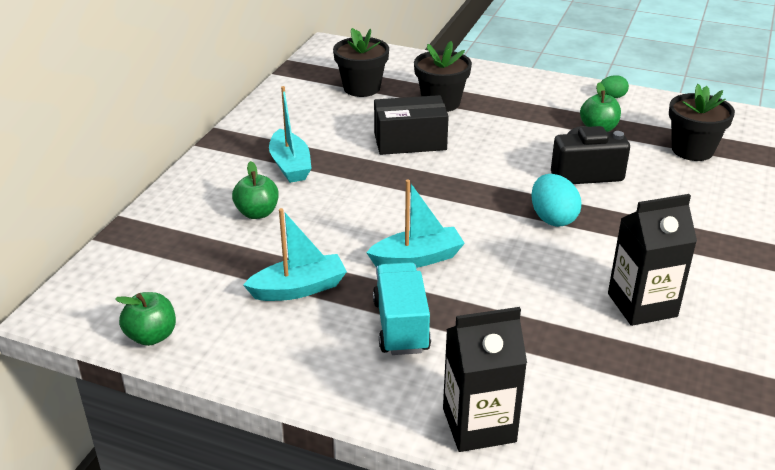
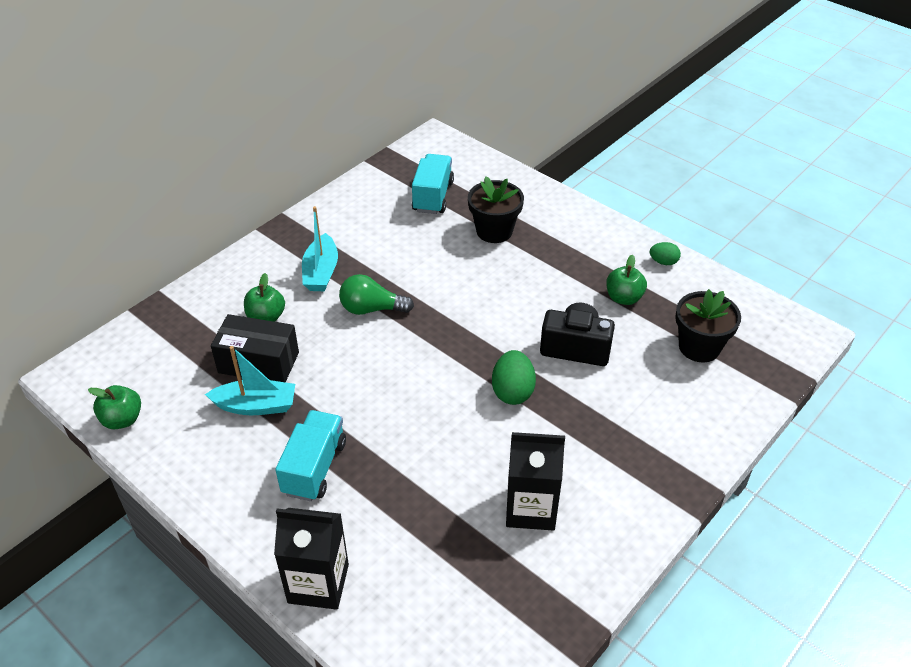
camera: 20 degrees right, 10 degrees up
black flower pot [333,28,389,97] -> turquoise truck [412,154,454,214]
turquoise boat [366,180,465,268] -> none
black box [374,95,449,155] -> black box moved to [211,314,299,382]
turquoise egg [531,174,582,227] -> green egg [492,350,536,405]
none -> green light bulb [339,274,414,315]

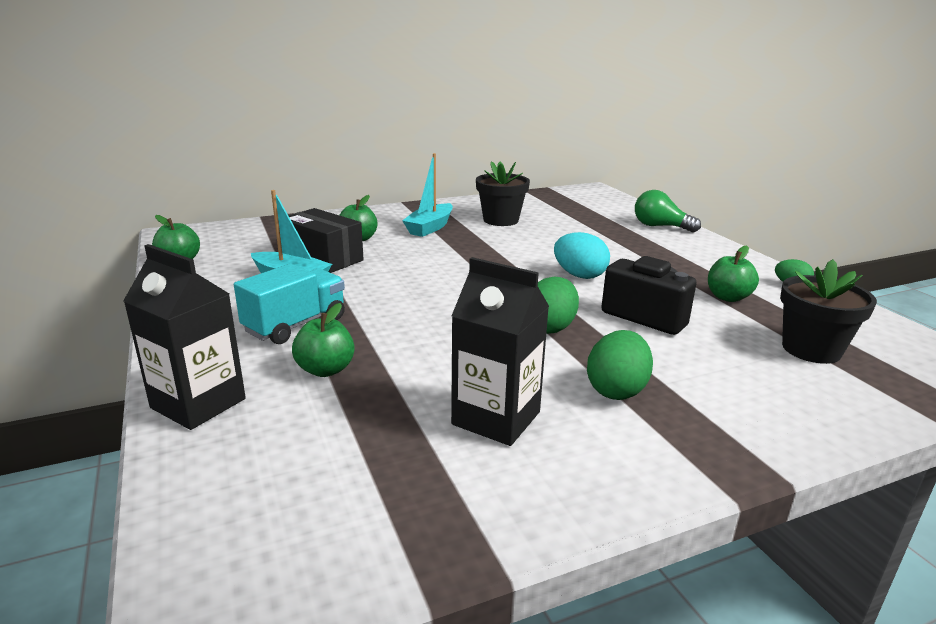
camera: 25 degrees right, 20 degrees down
green light bulb [339,274,414,315] -> green light bulb moved to [635,190,701,232]
turquoise truck [412,154,454,214] -> none
black flower pot [468,176,524,243] -> black flower pot moved to [476,161,530,226]
none -> green apple [292,303,355,377]
none -> turquoise egg [554,232,610,279]
none -> green egg [587,330,653,400]

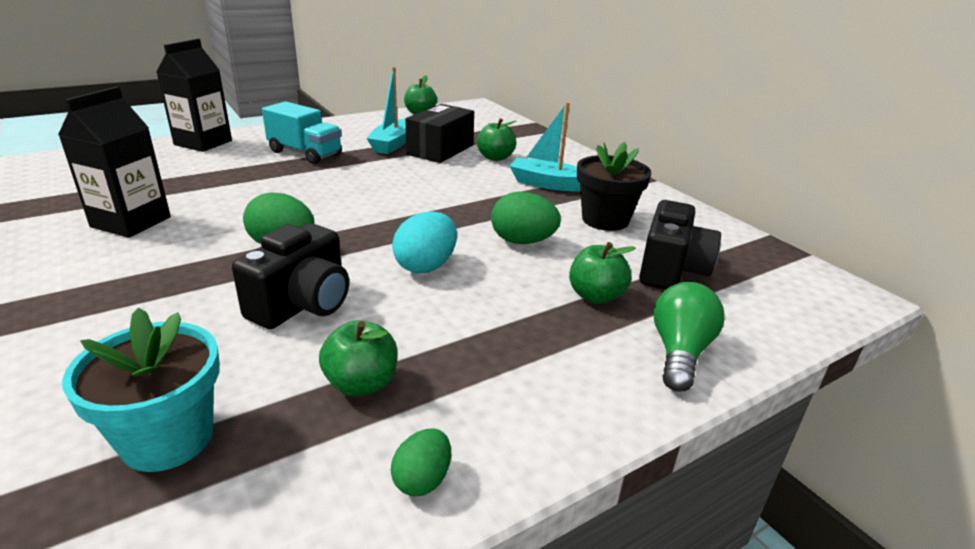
camera: 80 degrees right, 5 degrees up
green apple [292,303,355,377] -> green apple moved to [569,242,636,304]
green egg [587,330,653,400] -> green egg moved to [491,192,561,244]
black flower pot [780,259,877,364] -> turquoise flower pot [62,308,220,472]
none -> black camera [639,200,721,290]

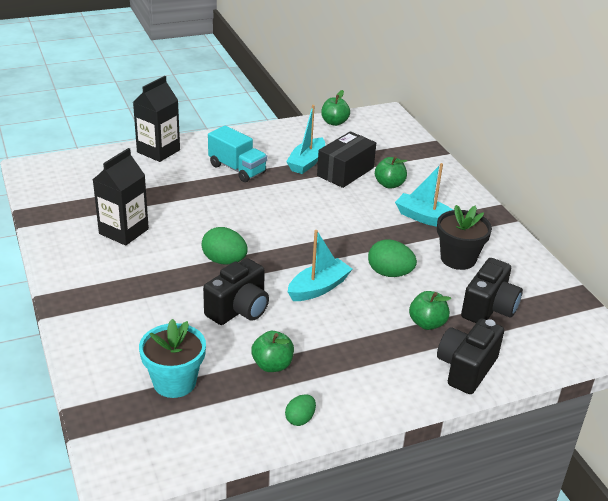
camera: 10 degrees right, 5 degrees up
turquoise egg [392,211,457,273] -> turquoise boat [288,230,352,301]
green light bulb [654,282,725,392] -> black camera [437,318,504,394]

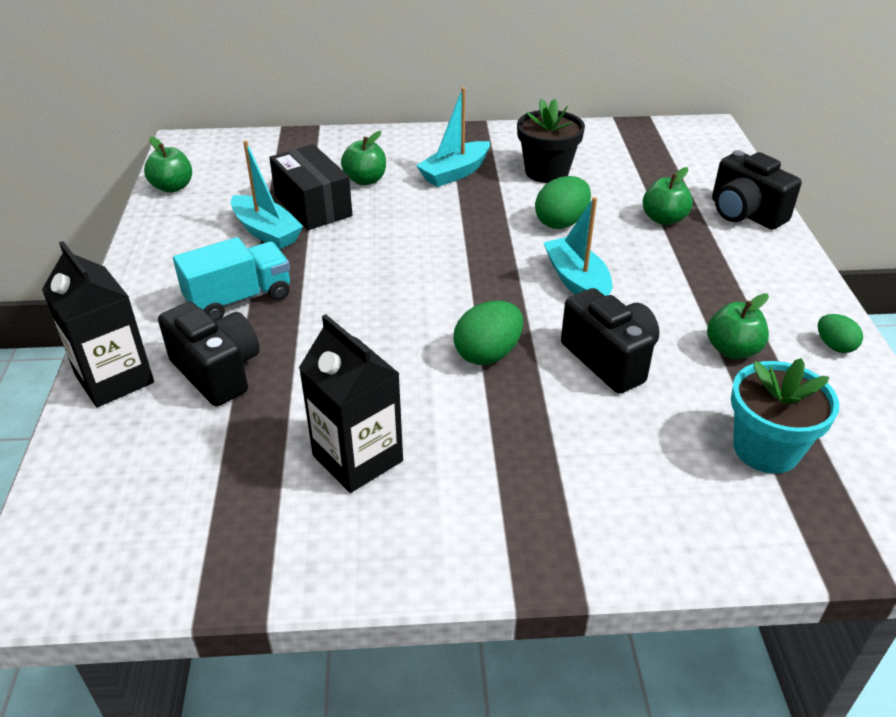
camera: 70 degrees left, 5 degrees up
black camera [461,258,523,323] -> black camera moved to [158,302,260,407]

